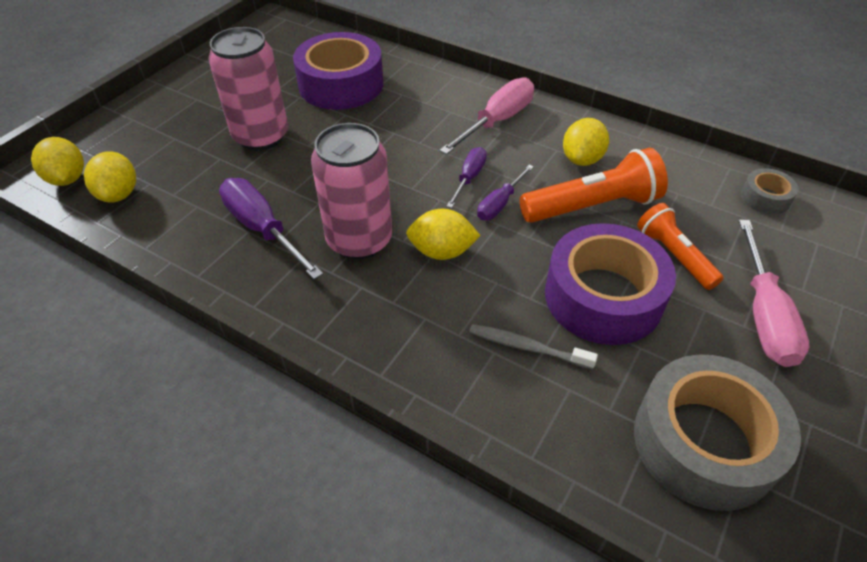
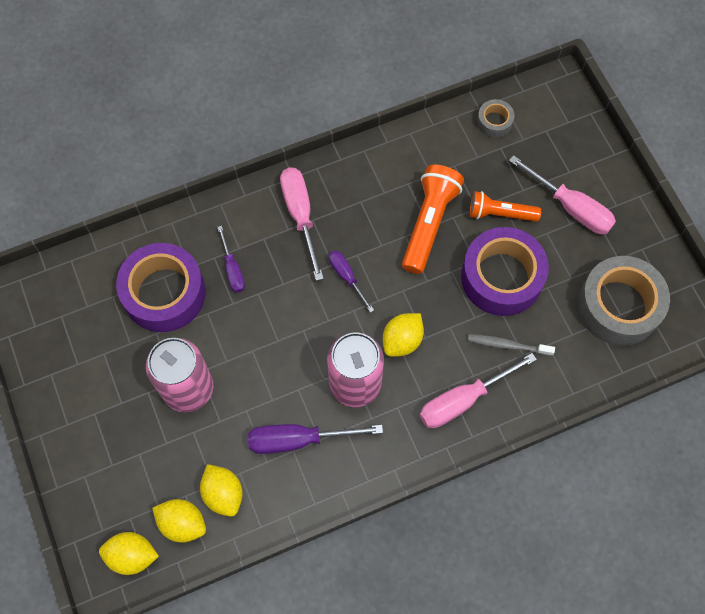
camera: 55 degrees left, 20 degrees up
grey toothbrush [469,324,598,370] -> grey toothbrush turned 45 degrees clockwise [468,334,555,356]
purple screwdriver [477,165,534,220] -> purple screwdriver moved to [217,226,245,293]
yellow lemon [563,118,609,166] -> yellow lemon moved to [200,464,243,517]
none -> pink screwdriver [420,353,537,428]

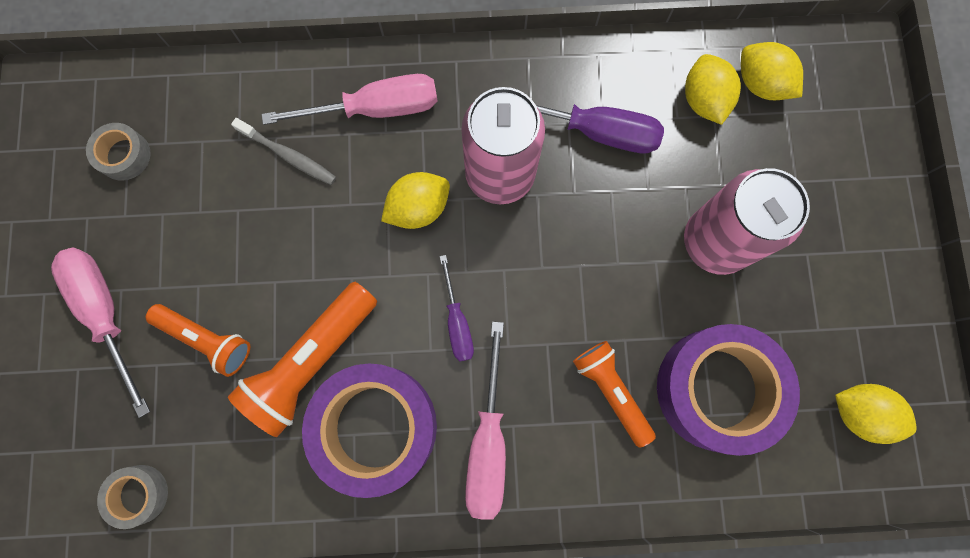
camera: 160 degrees left, 10 degrees up
yellow lemon [99,532,159,575] -> yellow lemon moved to [835,384,916,444]
purple screwdriver [217,226,245,293] -> orange flashlight [573,341,656,448]
purple tape [461,227,549,316] -> purple tape moved to [302,363,437,498]
grey tape [578,256,670,346] -> grey tape [86,123,151,181], size x0.46

